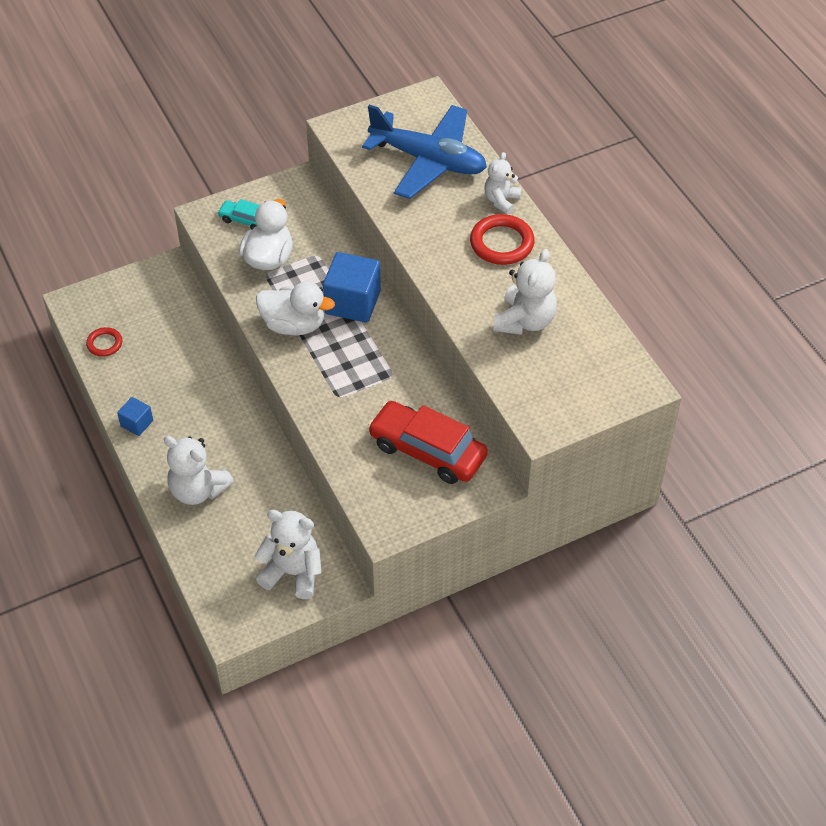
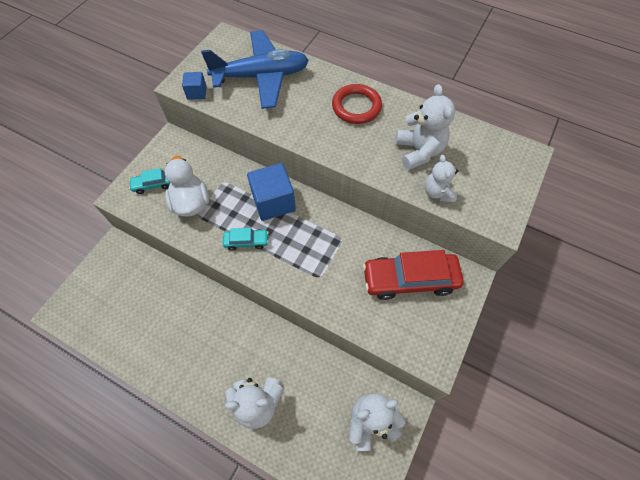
camera: 35 degrees left, 10 degrees up
red ring [86,327,122,357] -> none
blue cube [117,397,153,436] -> blue cube moved to [182,72,207,100]
white duck [256,281,335,336] -> turquoise car [223,228,269,251]
white teddy bear [484,152,522,214] -> white teddy bear moved to [425,155,459,202]

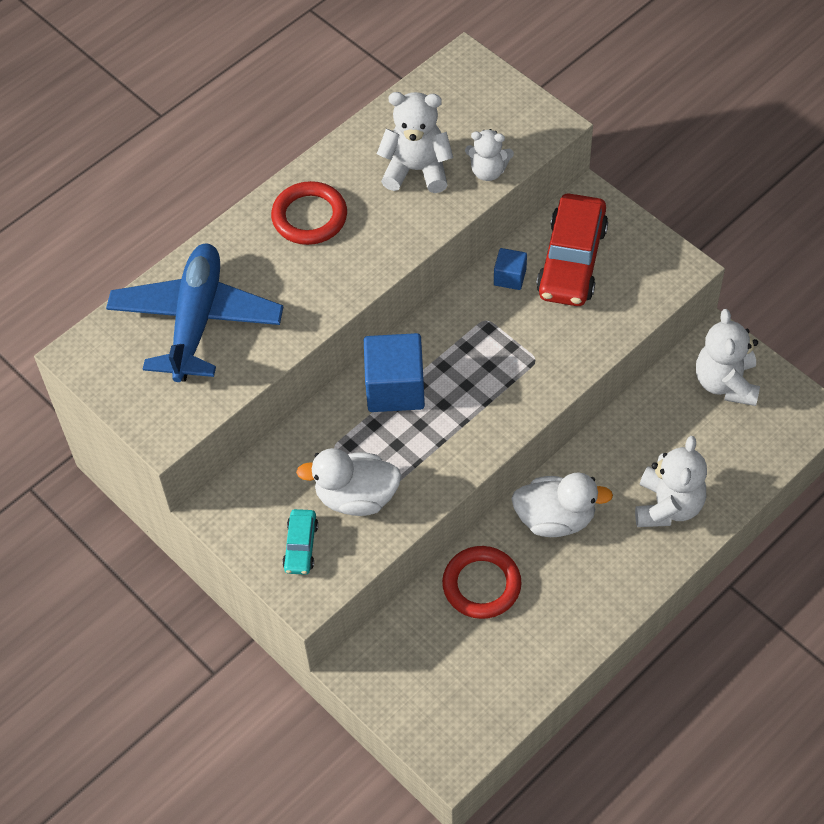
camera: 70 degrees left, 5 degrees down
blue cube [182,72,207,100] -> blue cube moved to [494,248,527,290]
turquoise car [223,228,269,251] -> none
none -> red ring [442,546,522,619]
none -> white duck [511,472,613,537]

